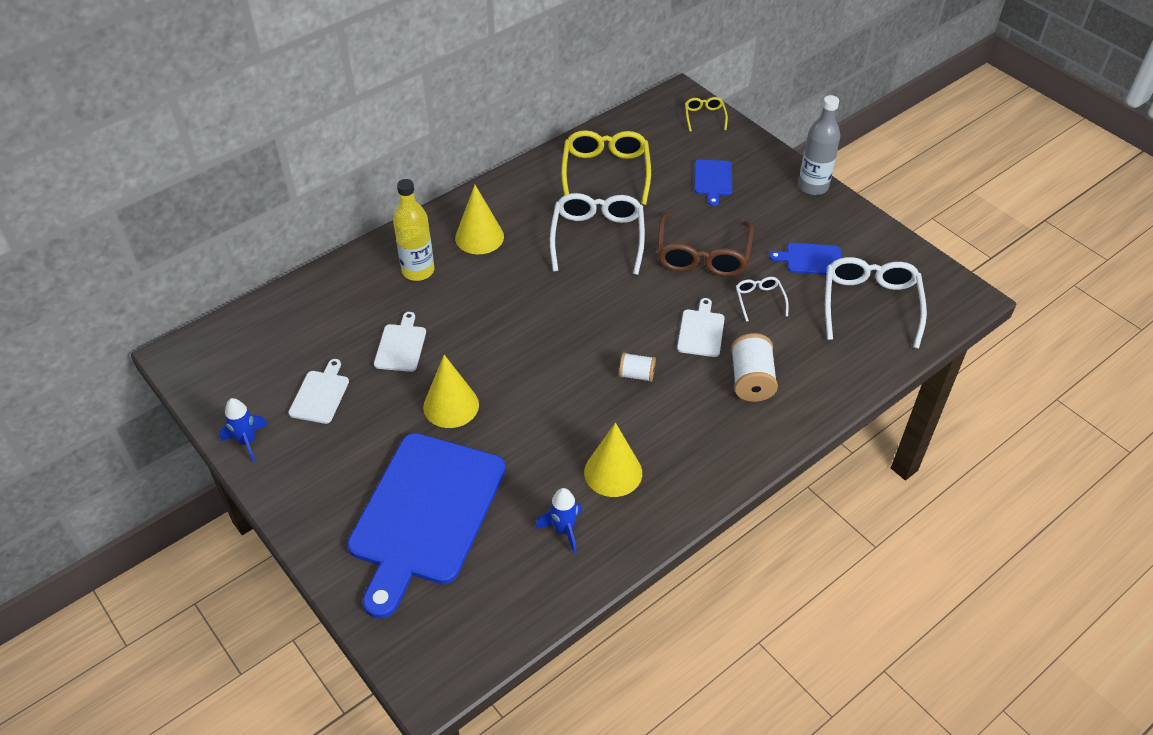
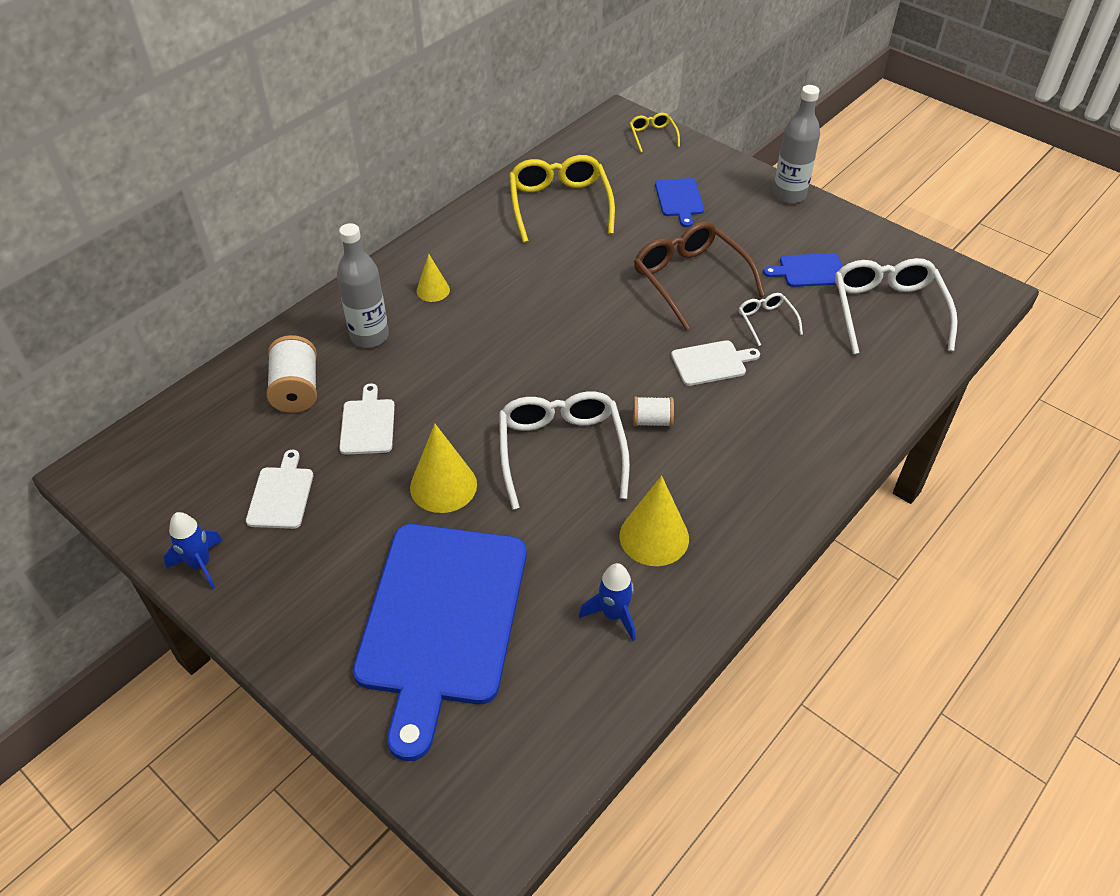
camera: 10 degrees left, 0 degrees up
yellow bottle [393,179,435,281] -> grey bottle [337,223,389,348]
yellow cone [455,185,504,254] -> yellow cone [417,254,450,302], size x0.59
white glasses [550,193,645,275] -> white glasses moved to [499,391,630,510]
brown glasses [657,213,754,277] -> brown glasses turned 150 degrees clockwise [634,221,765,330]
white cutting board [677,298,725,357] -> white cutting board turned 75 degrees clockwise [671,340,760,386]
white spool [731,333,778,402] -> white spool moved to [266,335,317,413]

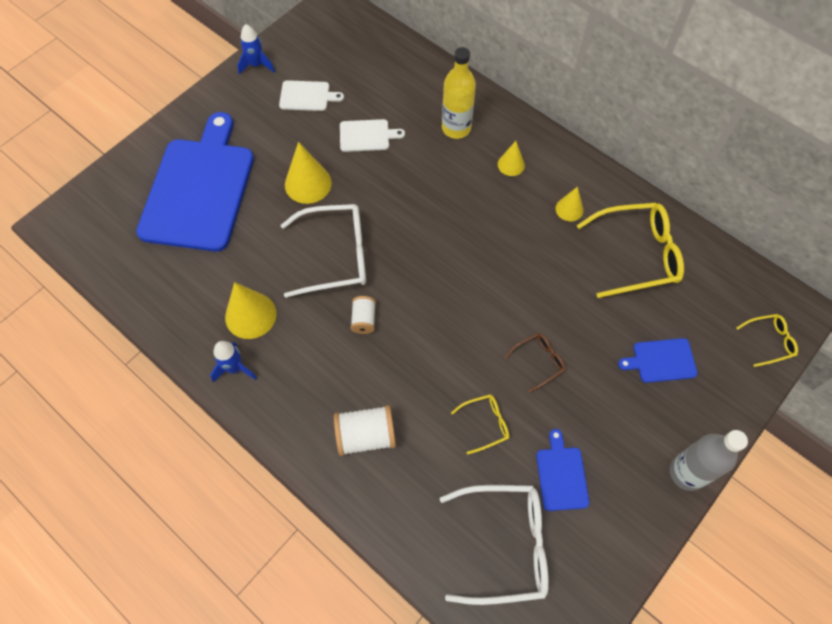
camera: 90 degrees right, 15 degrees up
white spool [266,335,317,413] -> white spool moved to [334,405,396,456]
grey bottle [337,223,389,348] -> yellow bottle [442,47,476,139]
blue cutting board [353,524,527,761] -> blue cutting board turned 90 degrees clockwise [136,112,254,252]
blue rocket [579,563,636,641] -> blue rocket moved to [210,341,257,382]
brown glasses [634,221,765,330] -> brown glasses [504,333,565,393], size x0.49
white cutting board [671,340,760,386] -> none
white glasses [739,293,803,346] -> yellow glasses [451,394,509,454]
none -> yellow cone [556,187,584,221]

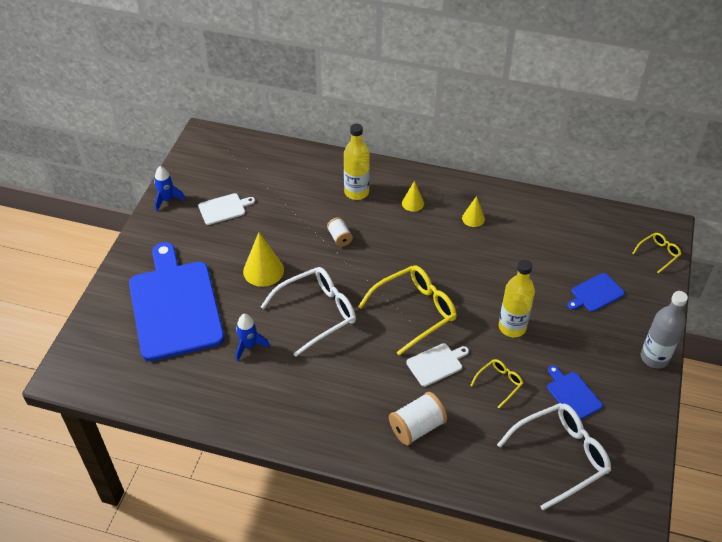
camera: 25 degrees left, 15 degrees down
blue rocket [210,341,257,382] -> blue rocket moved to [236,314,270,361]
yellow cone [225,282,277,339] -> none
white cutting board [340,119,405,152] -> white cutting board moved to [406,343,469,387]
white spool [350,296,376,334] -> white spool moved to [327,217,353,247]
brown glasses [504,333,565,393] -> yellow bottle [499,260,535,337]
yellow glasses [577,203,684,298] -> yellow glasses moved to [358,265,457,355]

